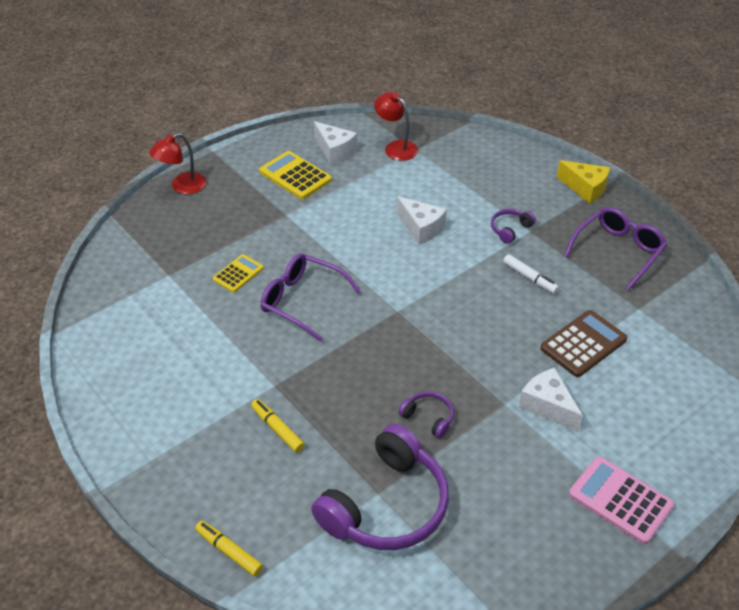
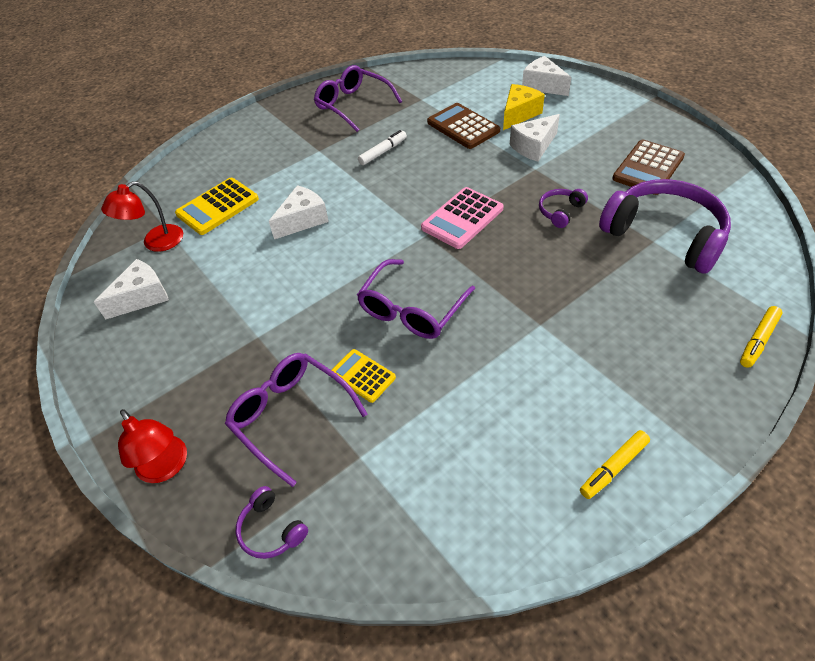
camera: 85 degrees left, 5 degrees up
yellow marker [251,399,305,452] -> yellow marker moved to [580,430,650,499]
yellow calculator [259,151,332,199] -> yellow calculator moved to [175,178,259,235]
purple headphones [491,209,536,244] -> purple headphones moved to [236,486,308,559]
yellow cheese [557,160,610,204] -> yellow cheese moved to [503,84,545,130]
pink calculator [569,456,674,544] -> pink calculator moved to [421,187,503,249]
none -> purple glasses [225,353,367,487]
none -> white cheese [522,56,571,96]
none -> brown calculator [612,140,685,195]

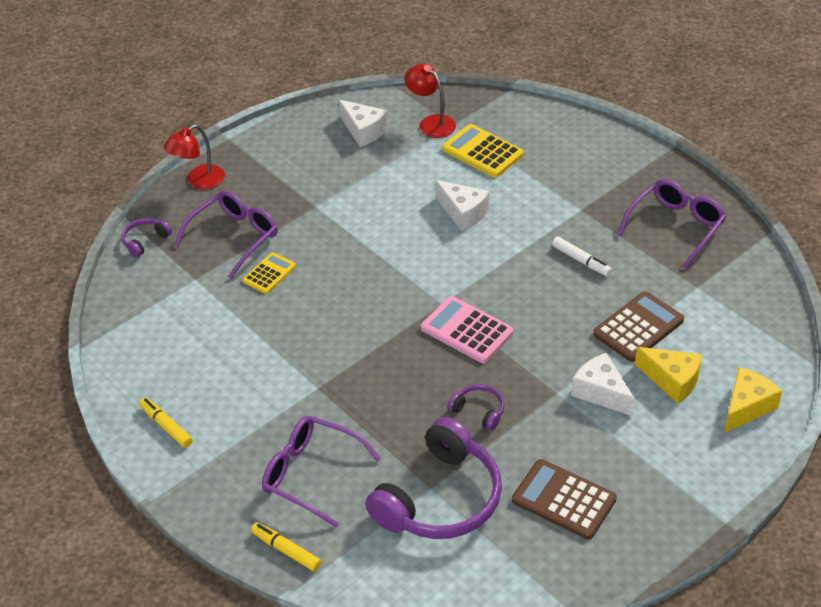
camera: 85 degrees right, 5 degrees down
purple glasses [357,259,475,339] -> purple glasses moved to [262,416,381,527]
white cheese [522,56,571,96] -> yellow cheese [724,367,782,433]

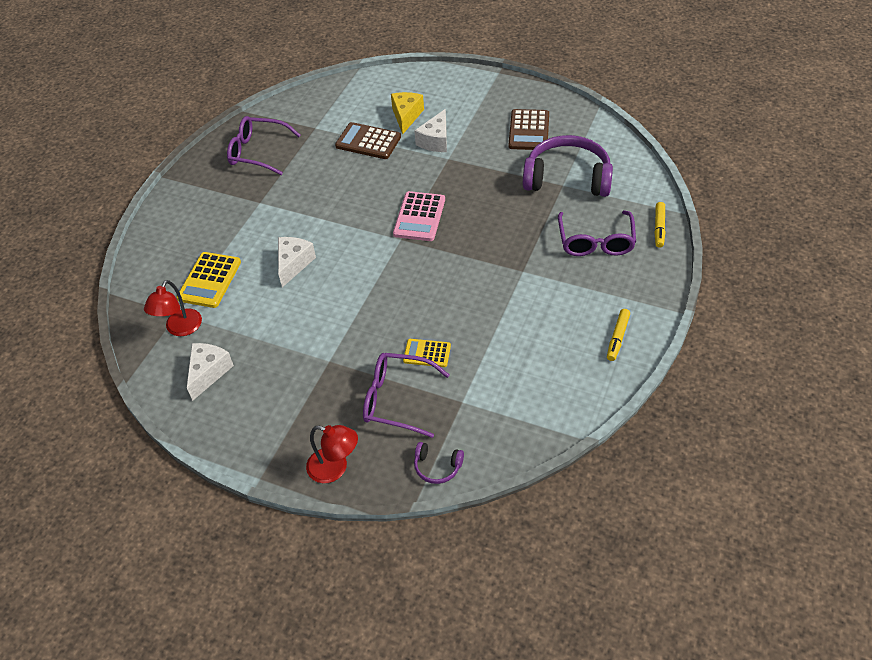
camera: 115 degrees left, 5 degrees up
purple headphones [447,384,504,431] -> none
white marker [552,237,612,276] -> none
yellow cheese [724,367,782,433] -> none

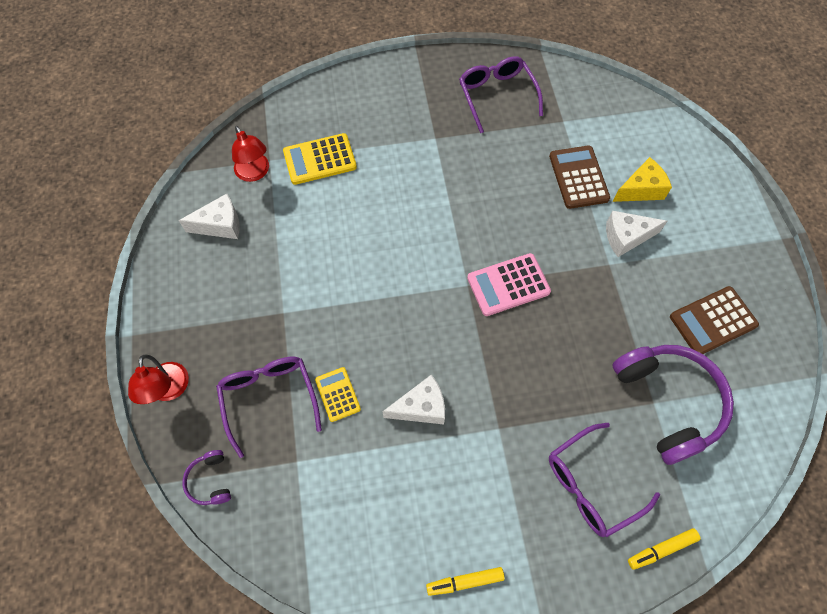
camera: 55 degrees right, 15 degrees up
red lamp [144,280,202,336] -> red lamp turned 105 degrees counterclockwise [232,126,269,182]
white cheese [278,237,316,287] -> white cheese moved to [383,374,445,424]

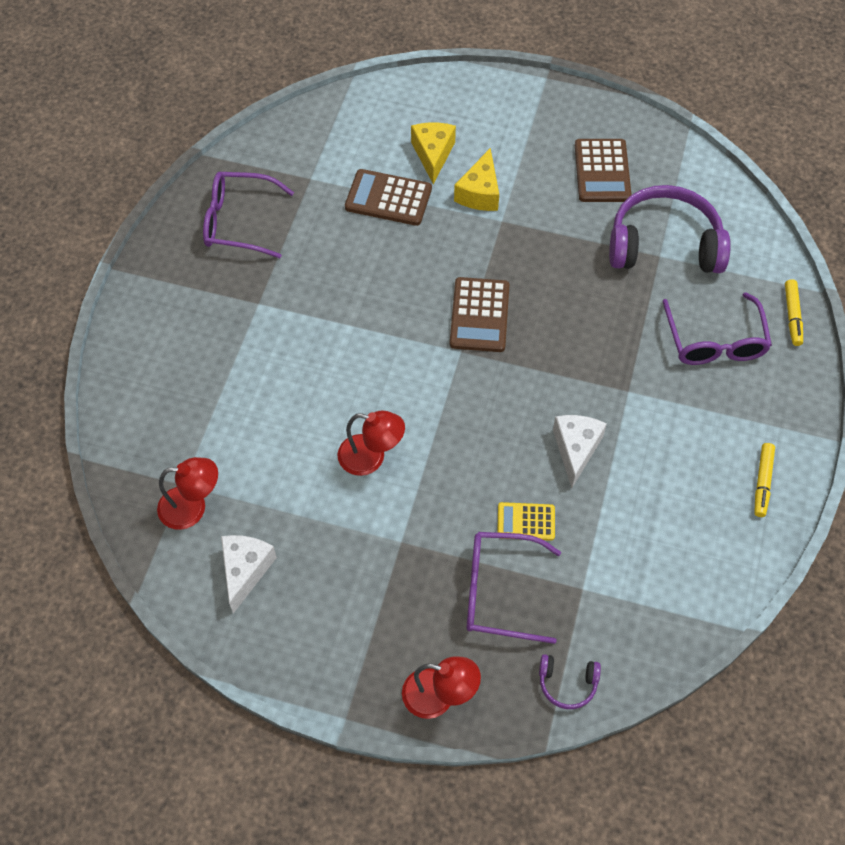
camera: 65 degrees left, 5 degrees down
yellow calculator [283,133,357,185] -> none
pink calculator [467,253,551,316] -> brown calculator [450,277,510,352]
white cheese [606,211,667,257] -> yellow cheese [454,148,499,211]
none -> red lamp [337,410,405,476]

